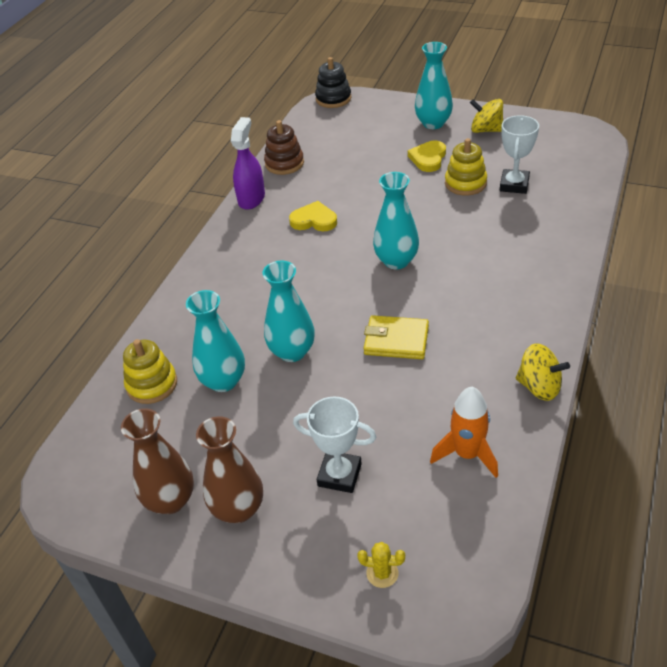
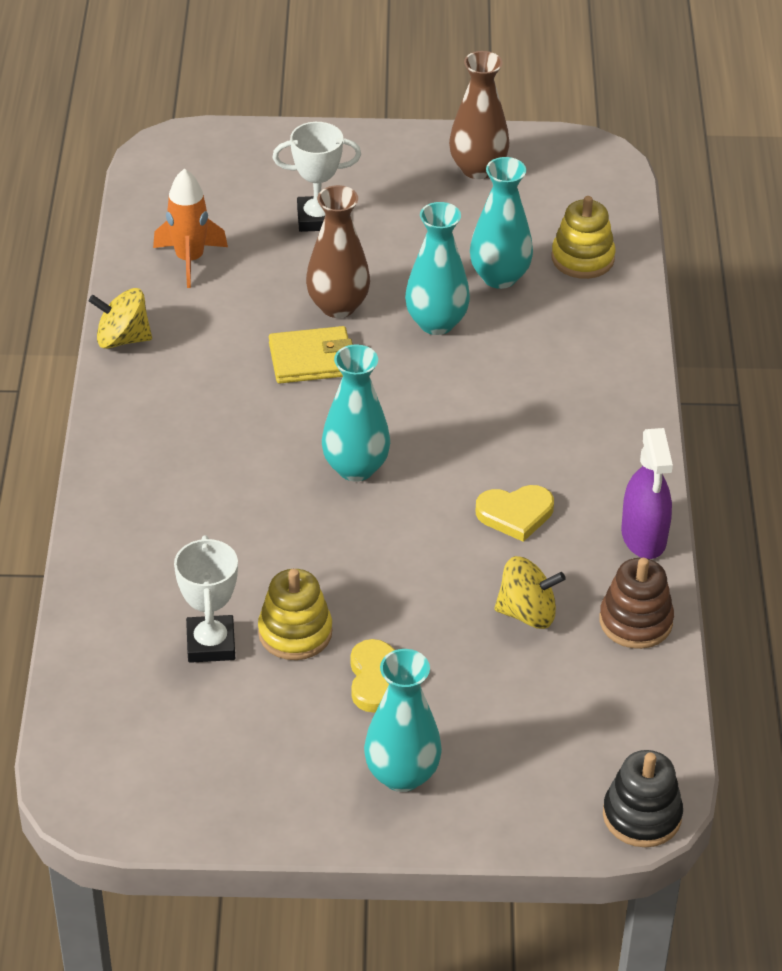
camera: 155 degrees right, 0 degrees up
brown vase [196,416,263,523] -> brown vase moved to [306,185,370,318]
yellow cactus [357,542,405,588] -> none
yellow spinning top [470,99,503,133] -> yellow spinning top moved to [494,556,566,629]

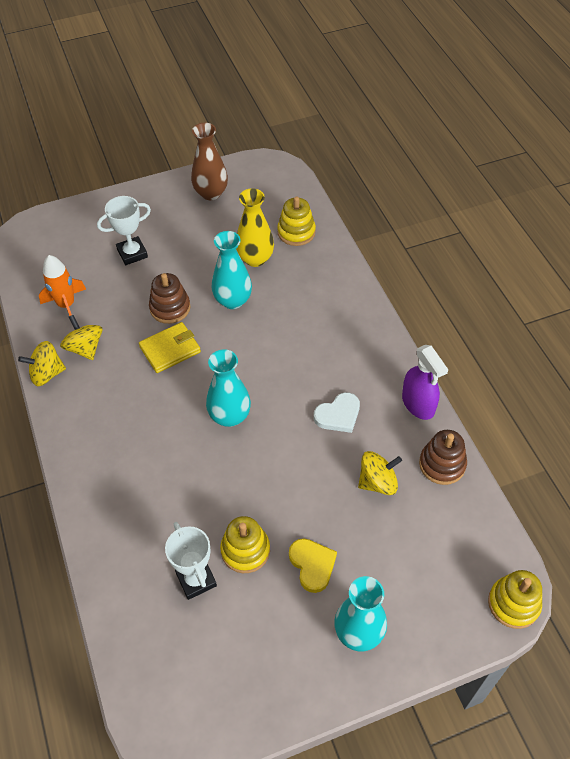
camera: 20 degrees left, 10 degrees up
brown vase [306,185,370,318] -> brown stacking toy [149,273,191,324]
turquoise vase [470,157,533,289] -> yellow vase [236,188,274,267]
yellow heart [476,485,554,542] -> white heart [314,392,360,433]
black stacking toy [603,750,683,847] -> yellow stacking toy [488,570,542,629]
none -> yellow spinning top [60,315,102,360]

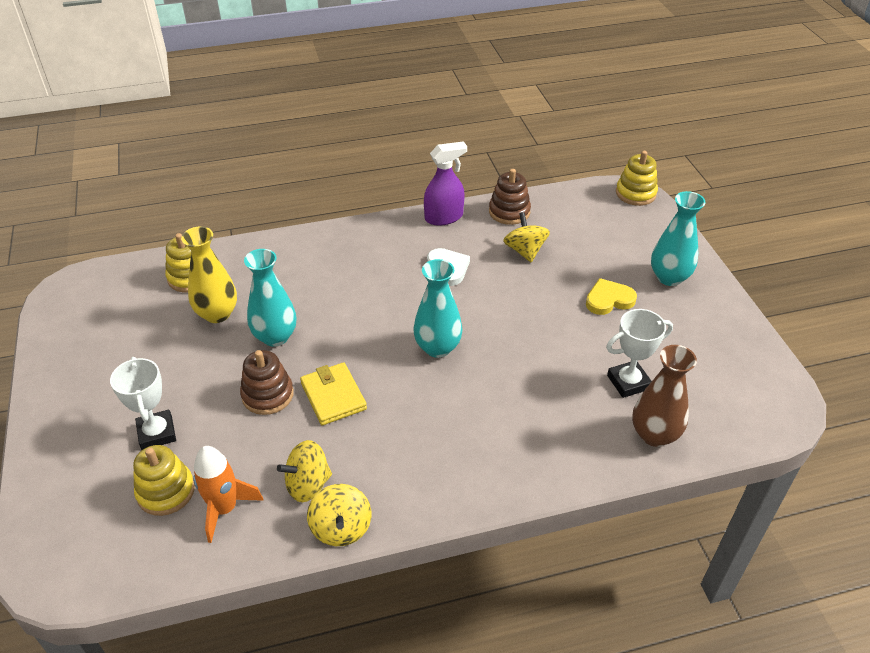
camera: 85 degrees left, 10 degrees down
brown vase [191,123,228,200] -> brown vase moved to [632,345,697,447]
yellow stacking toy [220,516,270,573] -> yellow stacking toy moved to [133,445,195,516]

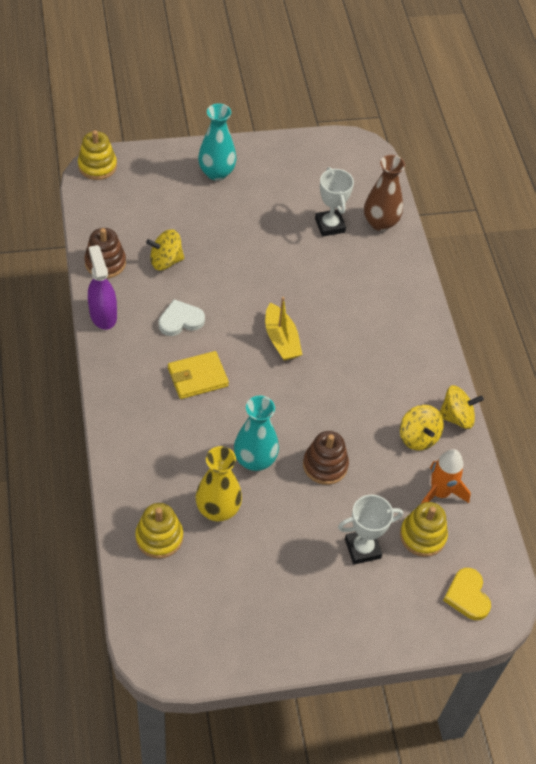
camera: 90 degrees left, 10 degrees up
yellow wallet [300,362,367,425] -> yellow wallet moved to [168,351,229,399]
turquoise vase [413,259,463,358] -> yellow boat [265,297,302,361]
yellow heart [586,278,637,315] -> yellow heart moved to [443,568,491,620]

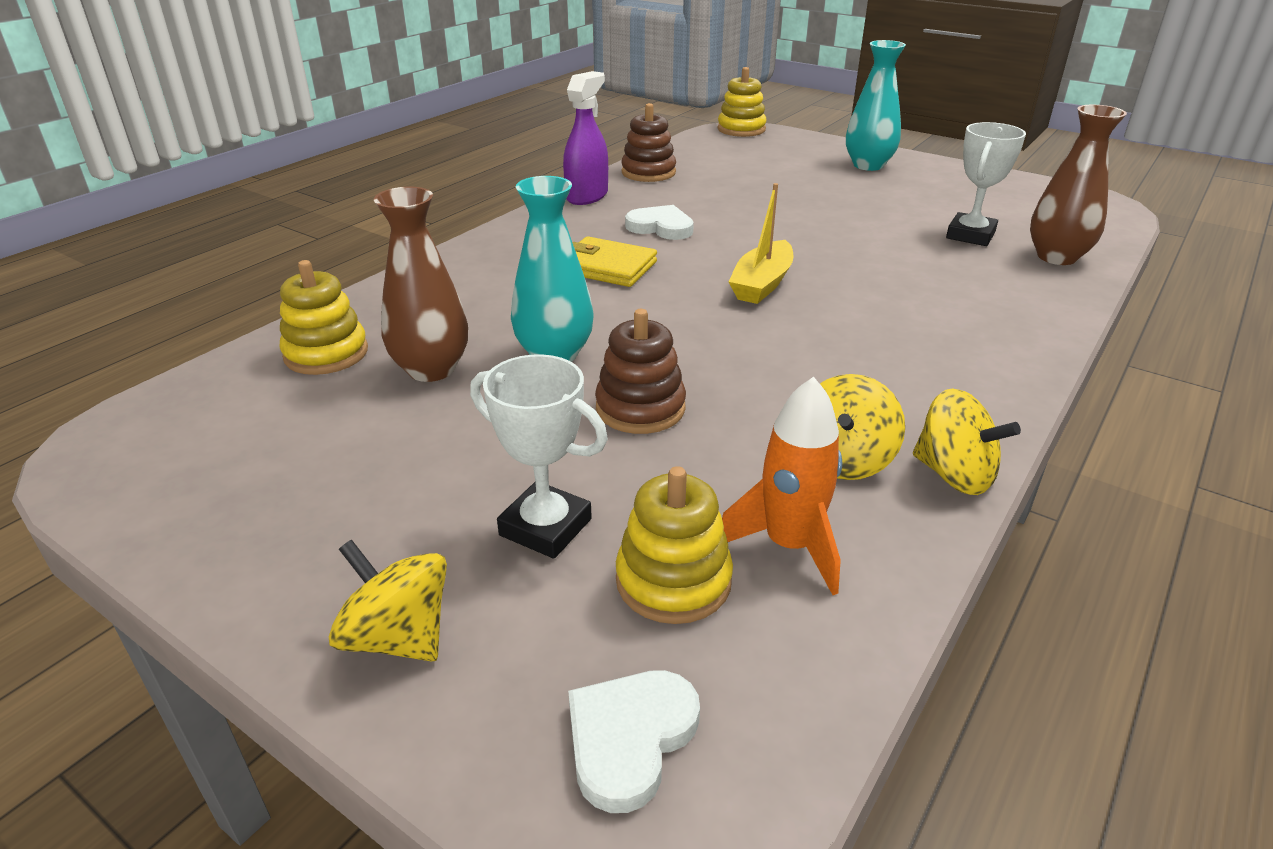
camera: 50 degrees right, 20 degrees down
yellow spinning top [146,229,184,270] -> yellow spinning top moved to [329,540,447,661]
yellow vase [196,446,242,522] -> brown vase [374,187,468,382]
yellow heart [443,568,491,620] -> white heart [568,670,700,813]

